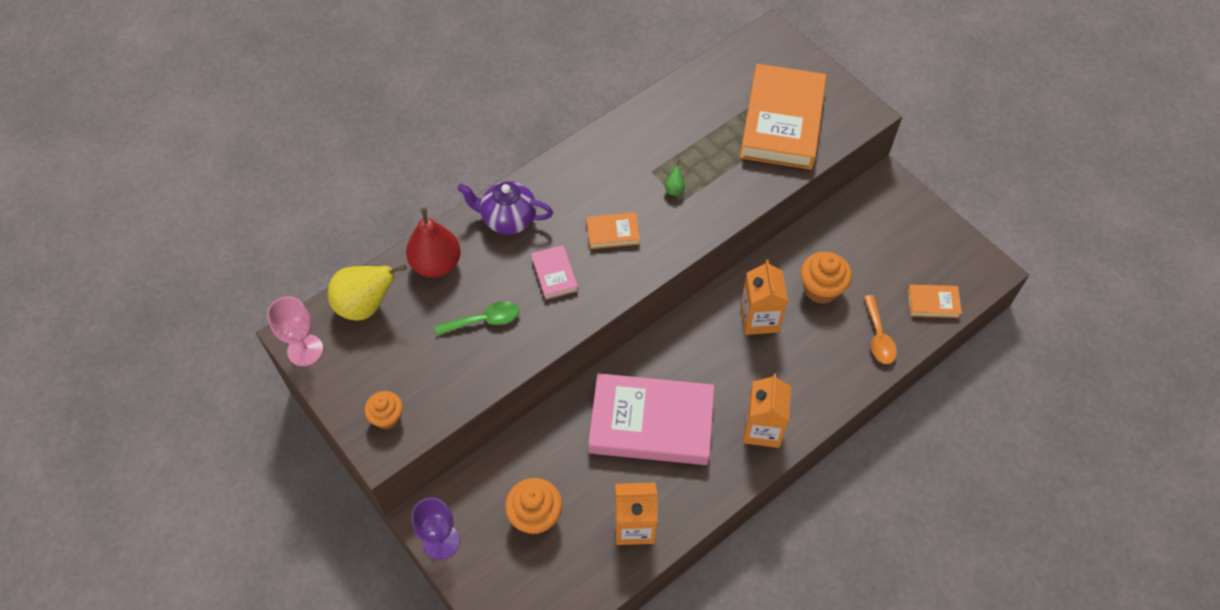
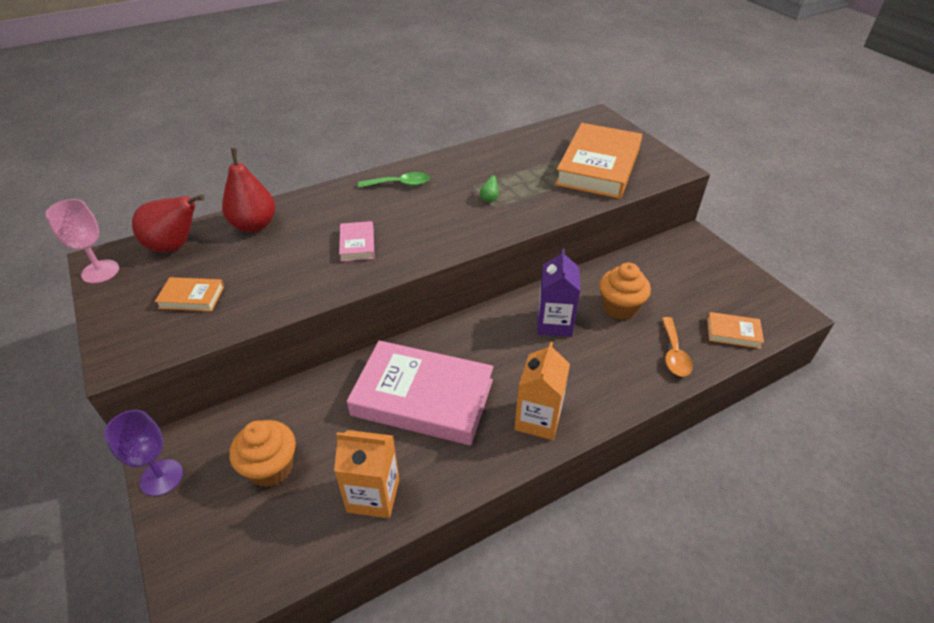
camera: 10 degrees right, 15 degrees down
yellow pear [328,265,407,321] -> red pear [132,194,205,253]
orange cupcake [365,391,403,429] -> none
green spoon [435,301,519,336] -> green spoon moved to [358,172,430,188]
purple teapot [457,181,553,235] -> none
orange book [586,212,640,249] -> orange book moved to [155,277,224,311]
orange carton [740,260,788,335] -> purple carton [537,248,580,337]

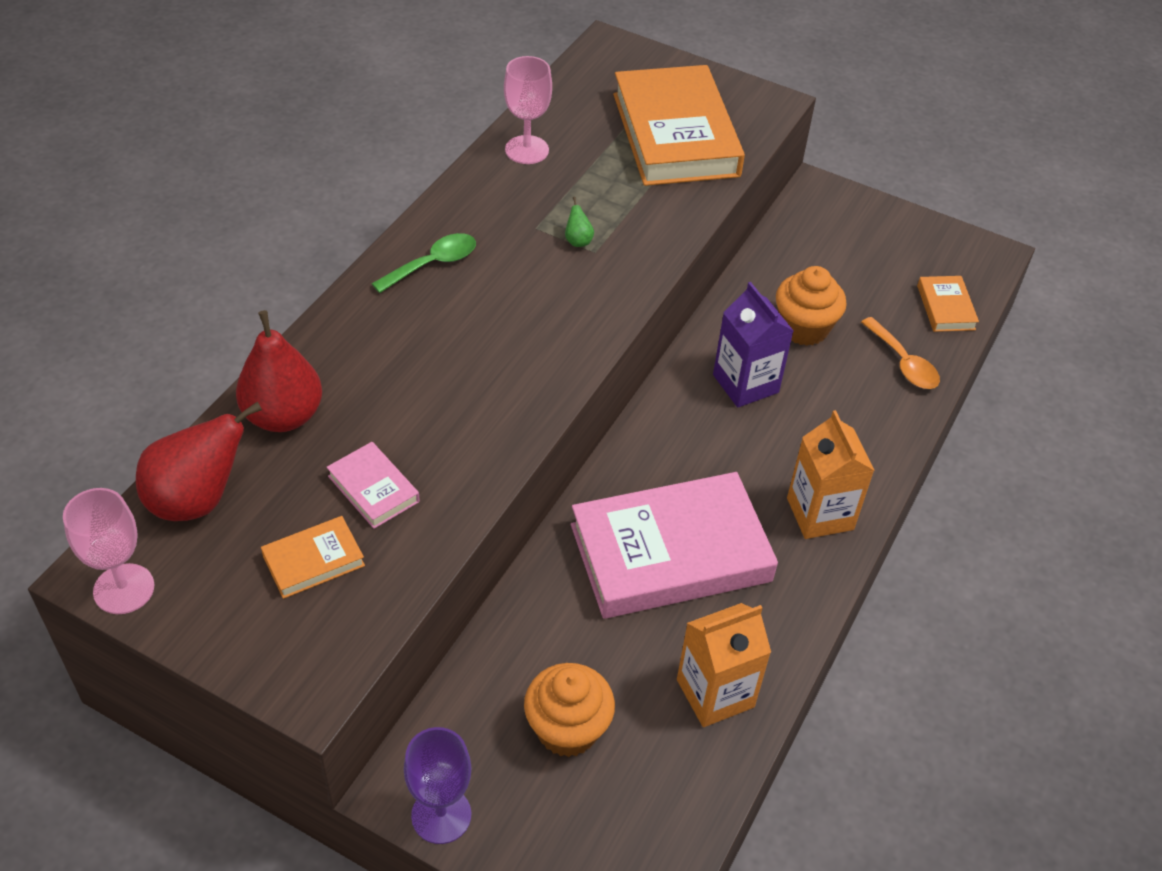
camera: 35 degrees left, 5 degrees up
pink book [339,221,375,262] -> pink book moved to [327,442,420,529]
orange book [707,312,764,349] -> orange book turned 75 degrees counterclockwise [917,276,979,332]
none -> pink goblet [504,56,552,164]

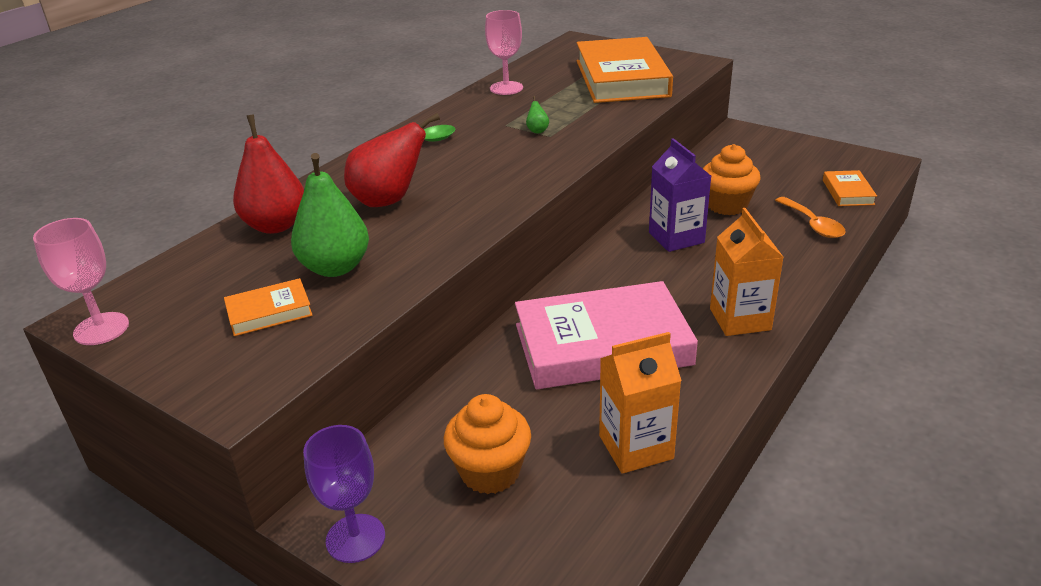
camera: 10 degrees right, 15 degrees down
red pear [136,402,262,521] -> red pear moved to [344,113,440,207]
pink book [327,442,420,529] -> green pear [291,153,369,277]

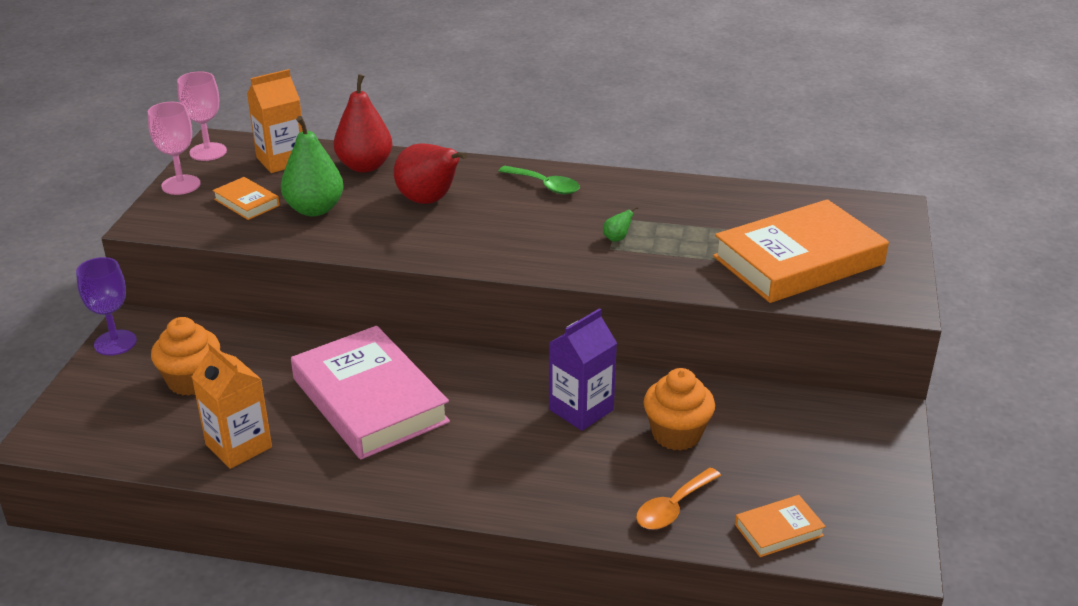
camera: 65 degrees right, 0 degrees up
pink goblet [485,10,523,95] -> pink goblet moved to [148,102,201,195]
orange carton [710,208,783,336] -> orange carton moved to [247,69,303,173]

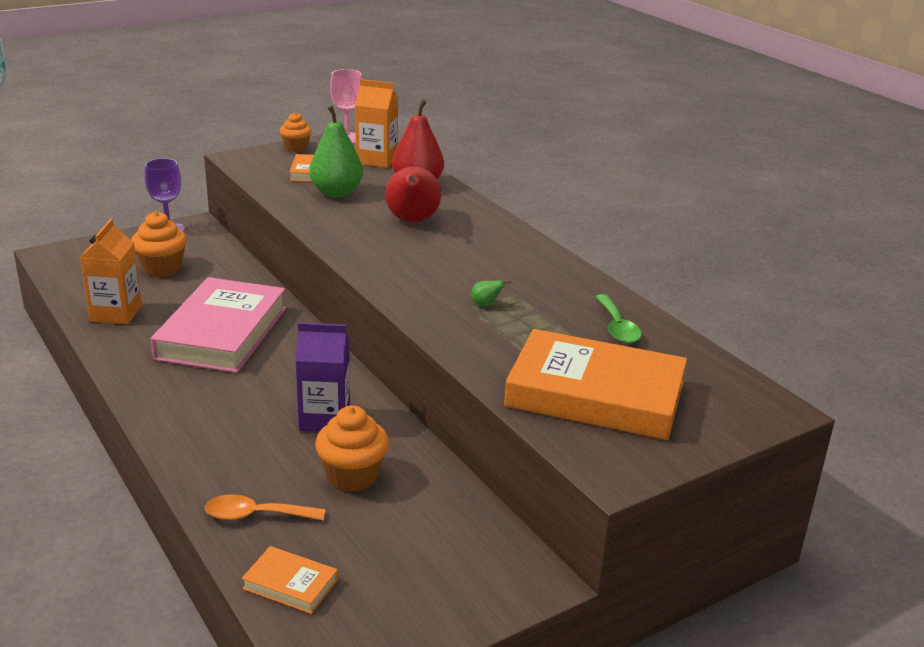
camera: 45 degrees right, 5 degrees down
pink goblet [148,102,201,195] -> orange cupcake [280,112,312,152]
green spoon [499,166,580,194] -> green spoon moved to [595,294,642,344]

